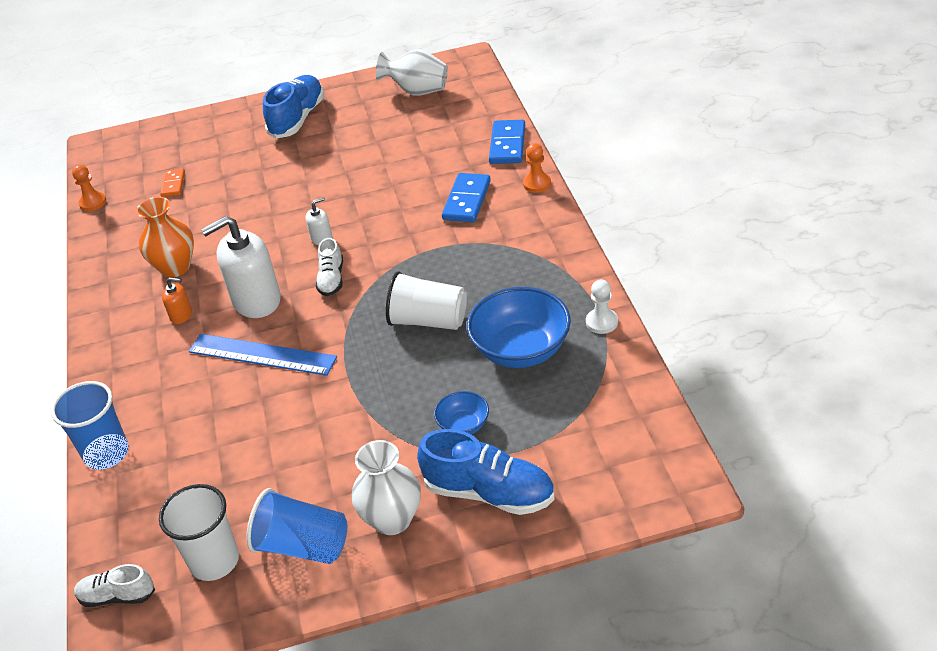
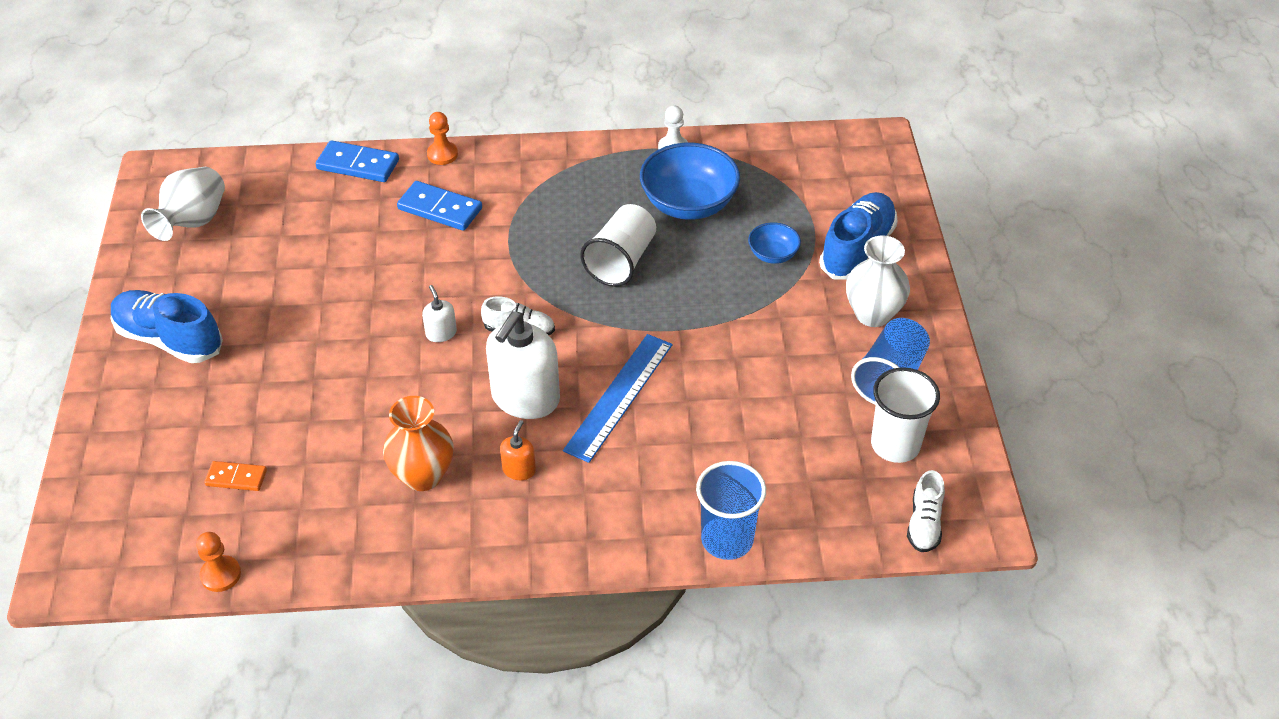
camera: 85 degrees left, 5 degrees up
white soap dispenser [201,216,281,318] -> white soap dispenser turned 45 degrees clockwise [486,311,560,419]

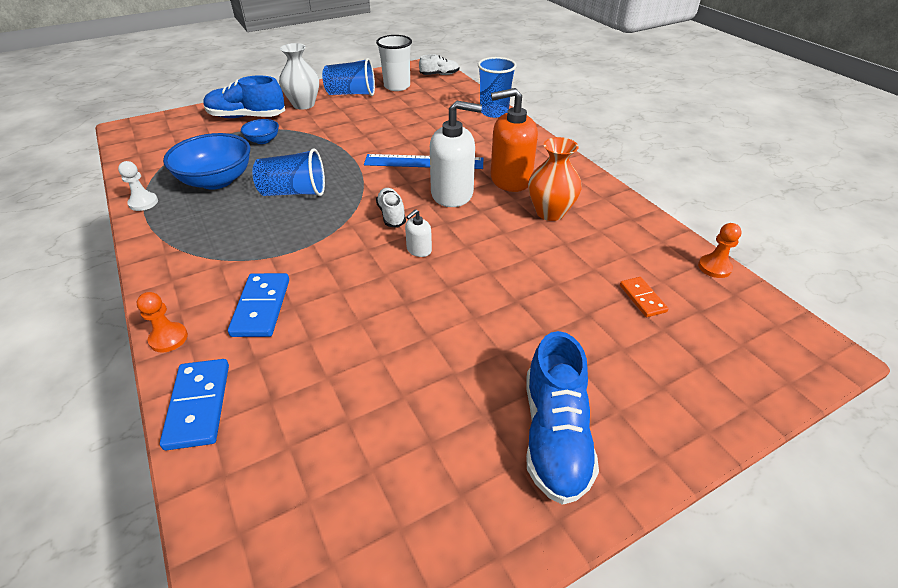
camera: 115 degrees left, 5 degrees down
white vase [141,167,225,241] -> none
orange soap dispenser [500,420,536,480] -> orange soap dispenser [490,88,538,192], size x2.19
white cup [580,204,656,287] -> blue cup [252,148,325,196]

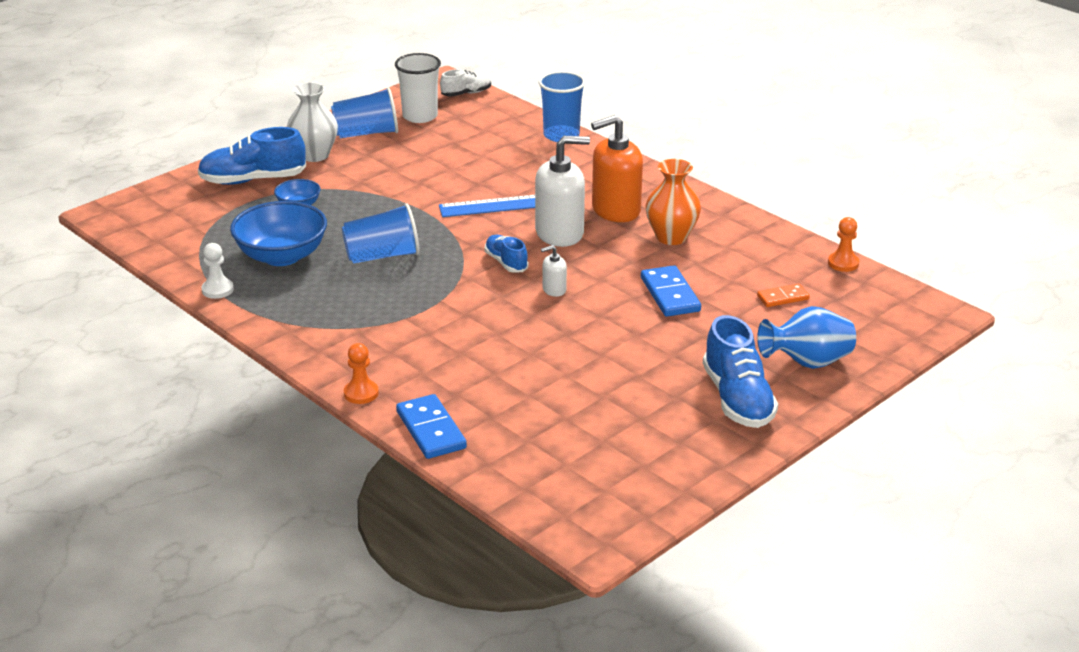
camera: 15 degrees left, 10 degrees down
blue domino [228,273,289,337] -> blue domino moved to [641,265,701,317]
white shoe [376,188,406,228] -> blue shoe [485,235,529,273]
white soap dispenser [405,209,432,257] -> white soap dispenser turned 45 degrees clockwise [541,245,567,297]
orange domino [620,277,668,317] -> orange domino turned 75 degrees counterclockwise [757,284,810,307]
none -> blue vase [757,306,856,369]

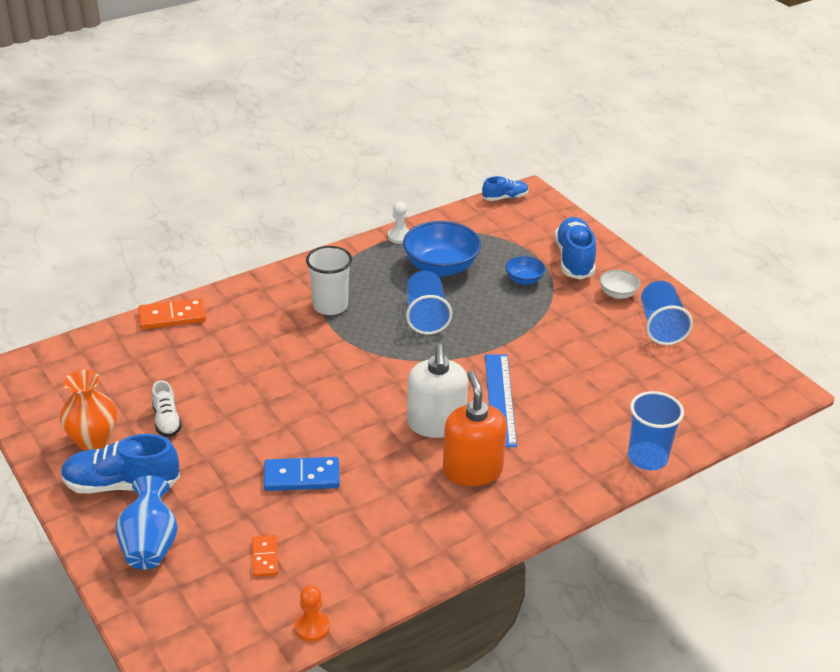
camera: 100 degrees right, 5 degrees up
white vase [287,82,338,162] -> white bowl [600,270,640,299]
orange pawn [344,343,379,404] -> none
white cup [395,53,441,123] -> white cup moved to [306,246,352,315]
blue domino [396,394,467,459] -> orange domino [138,298,206,329]
white shoe [440,69,491,97] -> white shoe moved to [152,380,182,437]
blue shoe [485,235,529,273] -> blue shoe moved to [482,176,529,201]
white soap dispenser [541,245,567,297] -> none
orange vase [645,159,701,245] -> orange vase moved to [60,370,117,451]

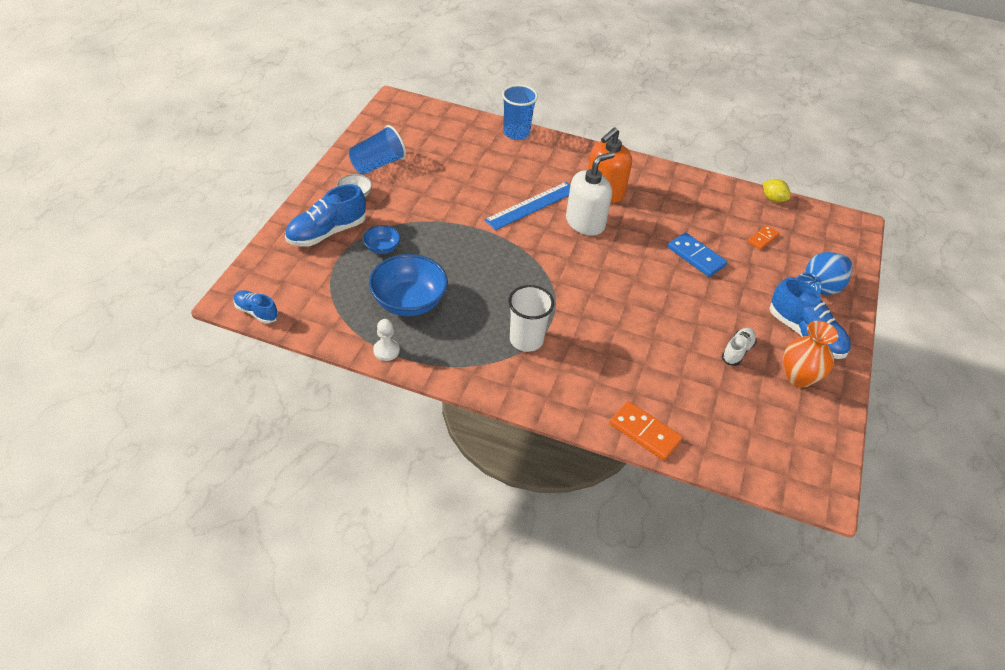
camera: 130 degrees left, 10 degrees up
orange pawn [295,585,330,642] -> yellow lemon [763,179,791,202]
blue cup [406,271,452,335] -> none

